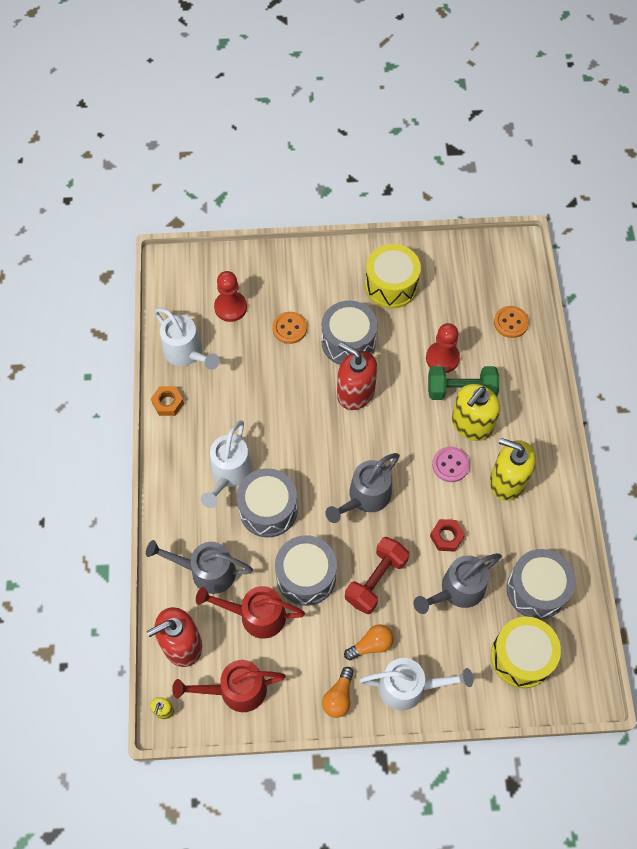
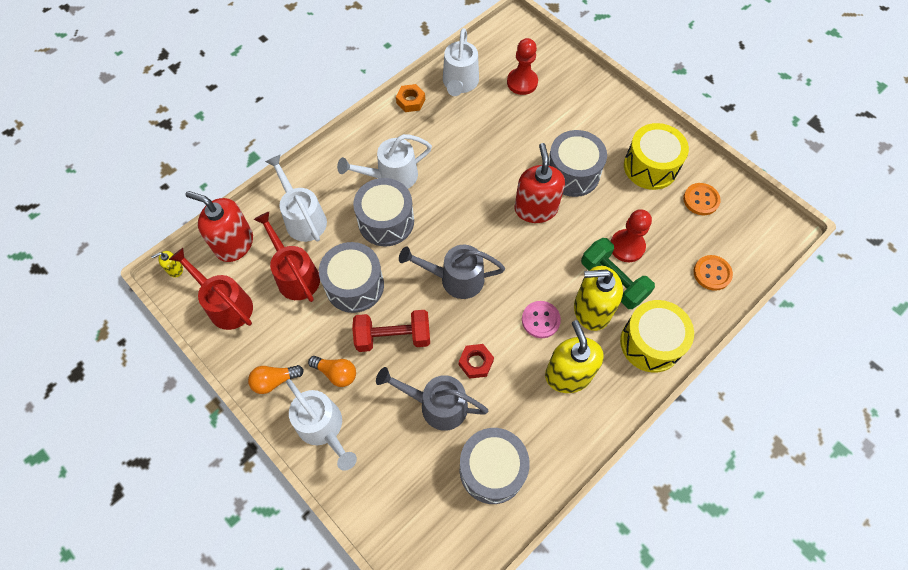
camera: 50 degrees right, 0 degrees up
grey watering can [146,540,253,594] -> white watering can [265,155,327,242]
orange button [272,312,307,344] -> orange button moved to [683,183,721,215]
yellow drum [491,617,561,688] -> yellow drum moved to [620,300,694,373]

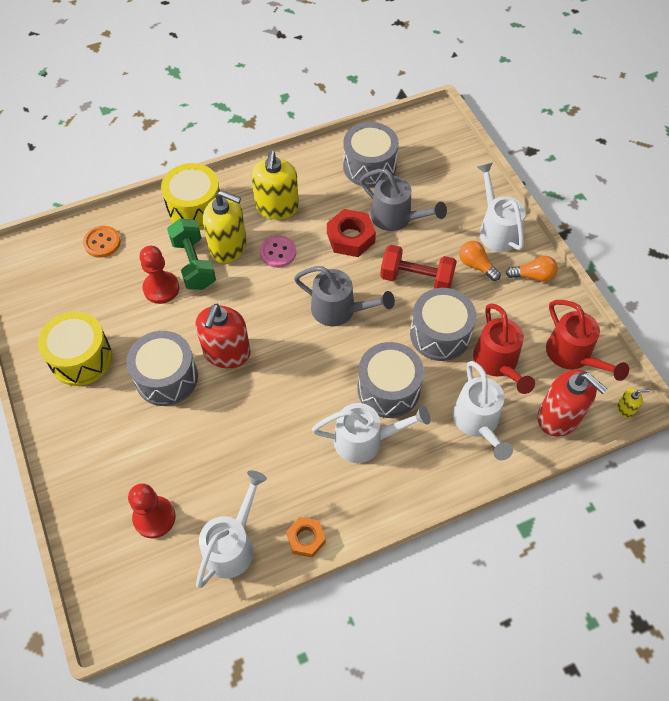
camera: 160 degrees left, 5 degrees down
red nut [459,344,494,379] -> red nut [327,209,376,257], size x1.54
orange button [683,183,721,215] -> none

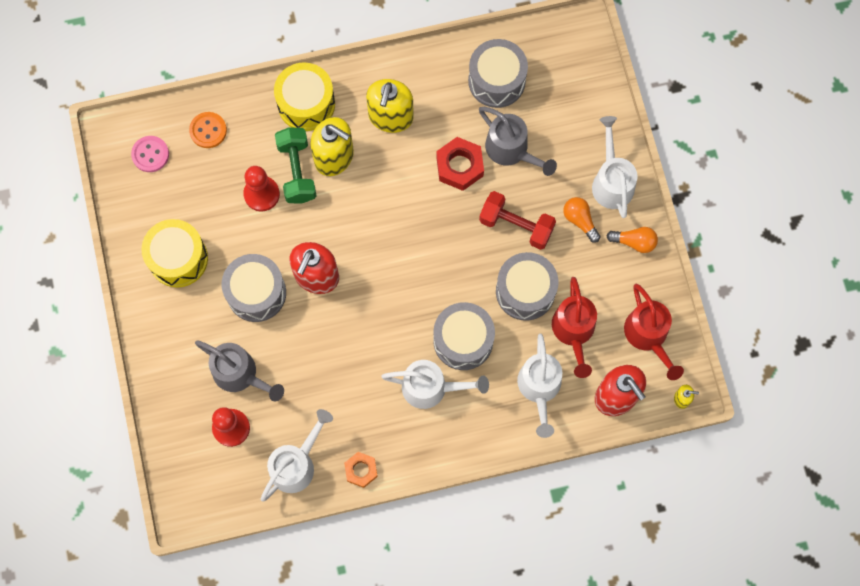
camera: 10 degrees right, 15 degrees up
pink button [260,235,296,268] -> pink button moved to [131,136,169,172]
grey watering can [294,266,395,326] -> grey watering can moved to [195,340,284,401]

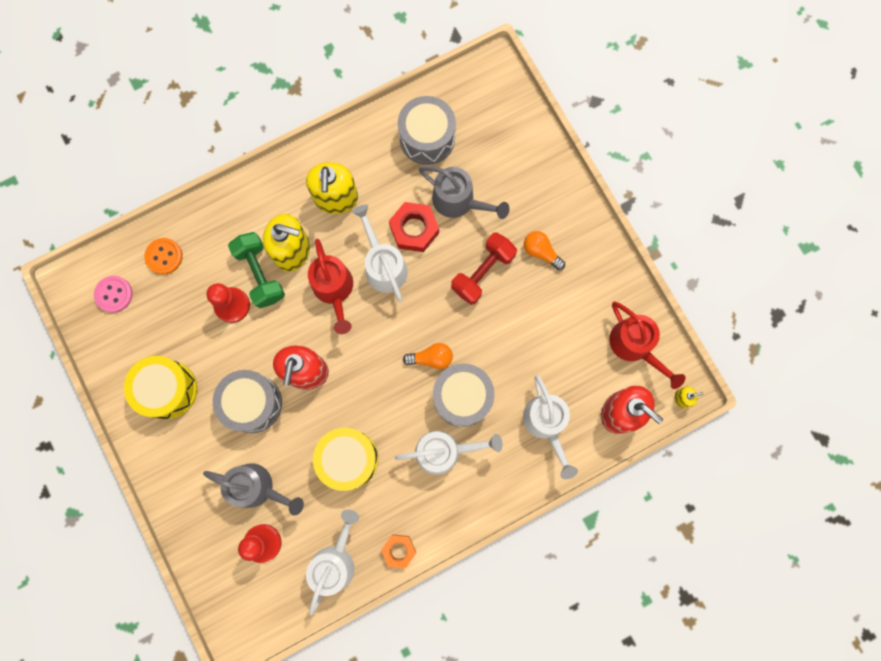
camera: 15 degrees left, 5 degrees up
yellow drum [274,62,335,131] -> yellow drum moved to [313,428,378,491]
red dumbbell [479,191,556,250] -> red dumbbell turned 60 degrees counterclockwise [451,232,517,305]
grey drum [496,252,559,321] -> none
red watering can [552,277,597,378] -> red watering can moved to [308,239,353,334]
white watering can [592,116,638,218] -> white watering can moved to [352,205,408,302]
orange light bulb [607,227,658,253] -> orange light bulb moved to [403,343,453,369]

